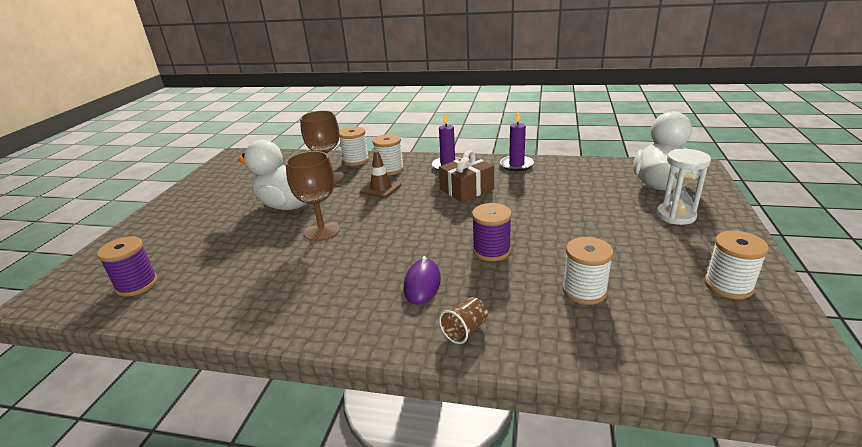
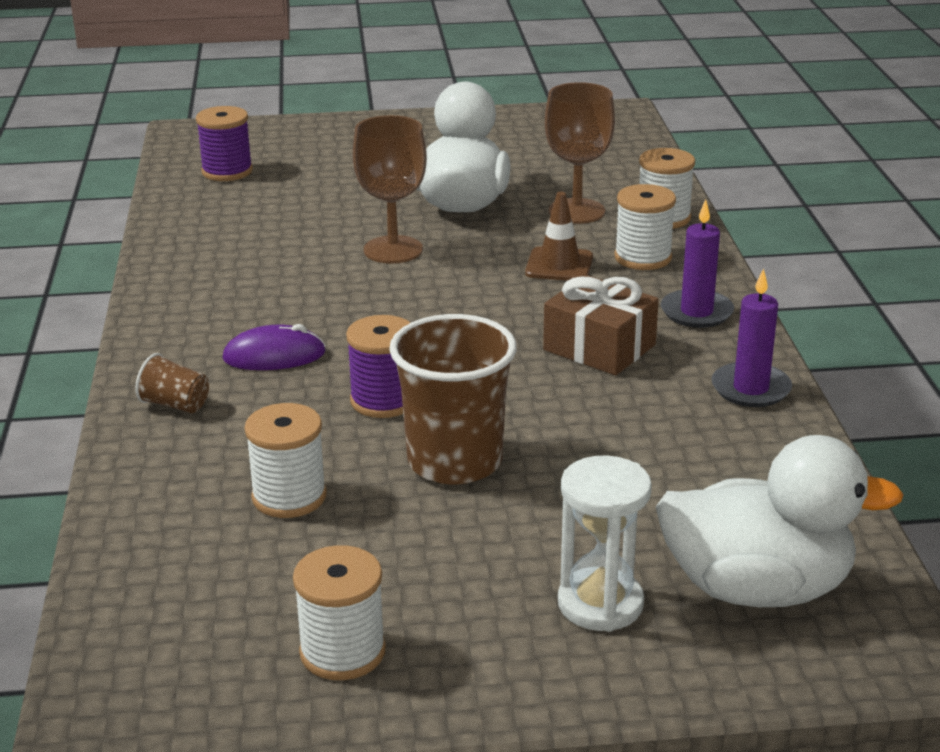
camera: 70 degrees right, 0 degrees up
none -> brown cup [389,314,517,484]

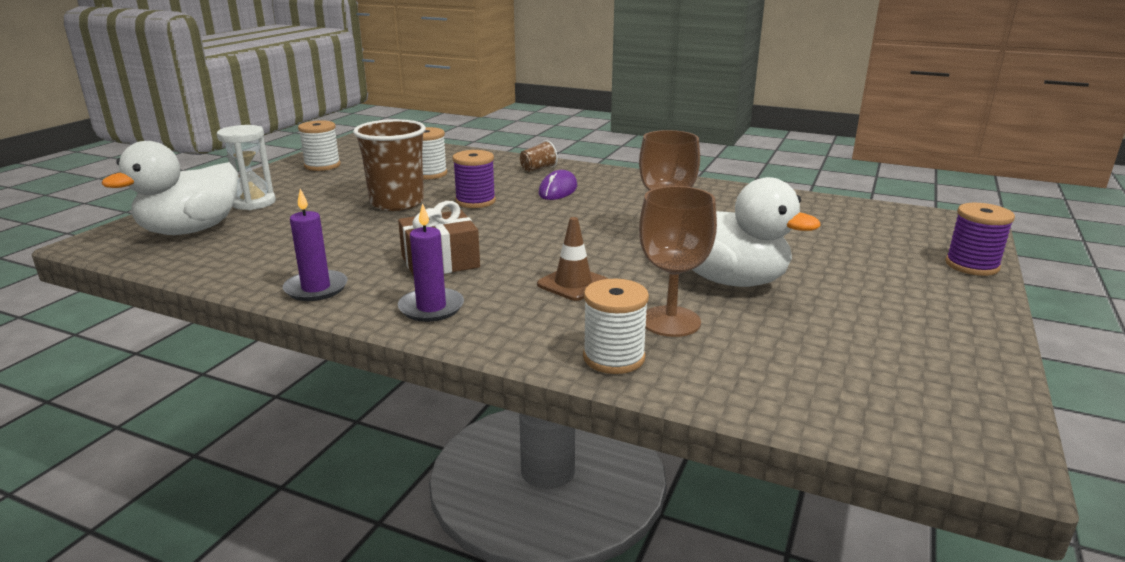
camera: 120 degrees right, 5 degrees down
purple spool [196,106,253,181] -> purple spool moved to [945,203,1015,276]
white spool [614,184,676,270] -> none

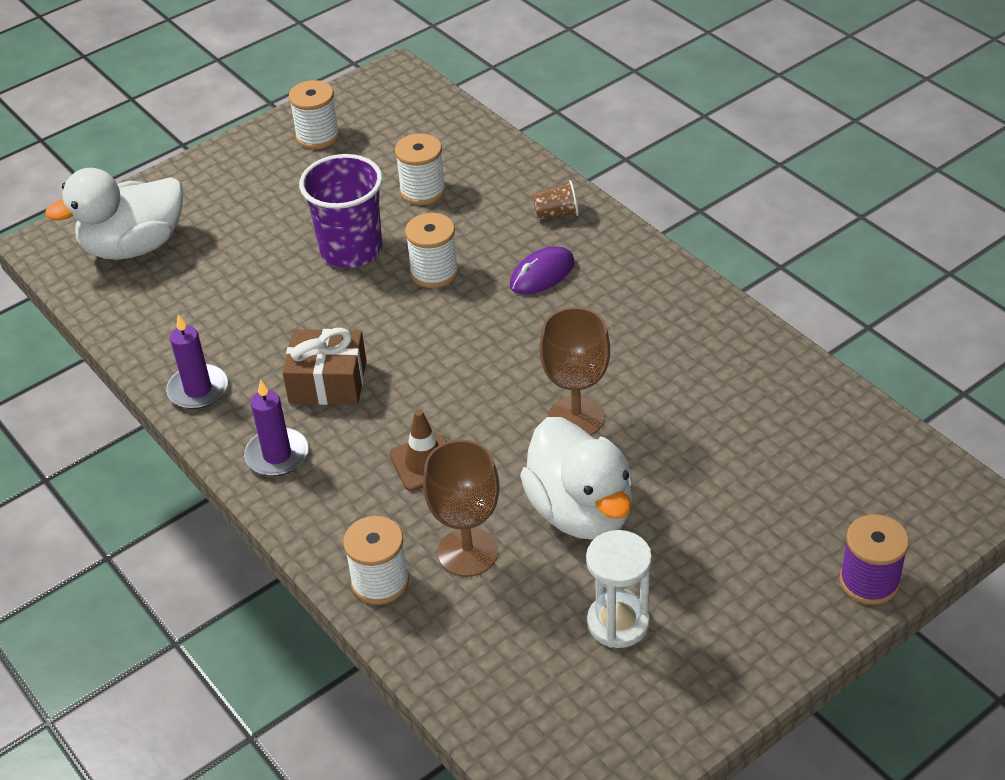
camera: 30 degrees right, 20 degrees up
white hourglass [217,125,276,210] -> white hourglass moved to [586,530,652,648]
brown cup [353,119,426,211] -> purple cup [299,154,383,268]
purple spool [453,150,496,208] -> white spool [405,213,459,288]

